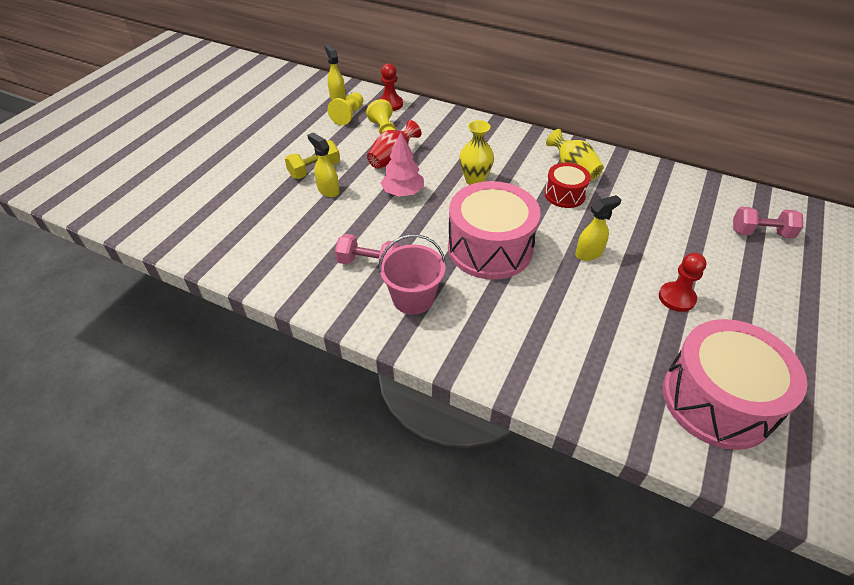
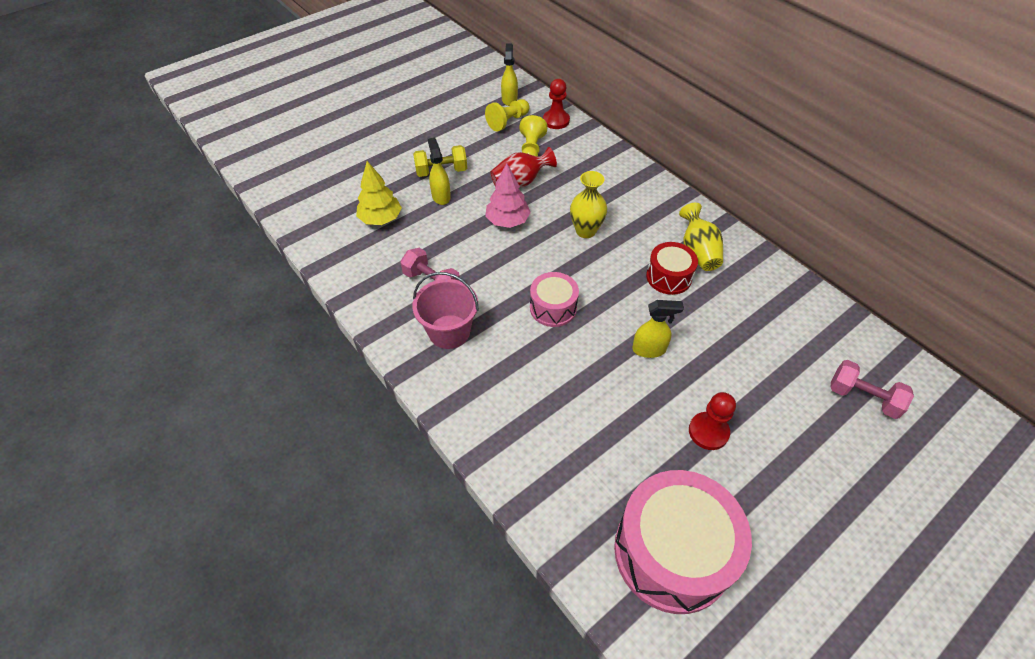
camera: 25 degrees right, 5 degrees up
pink drum [448,181,540,280] -> pink drum [530,272,579,327], size x0.53
none -> yellow tree [356,161,402,225]

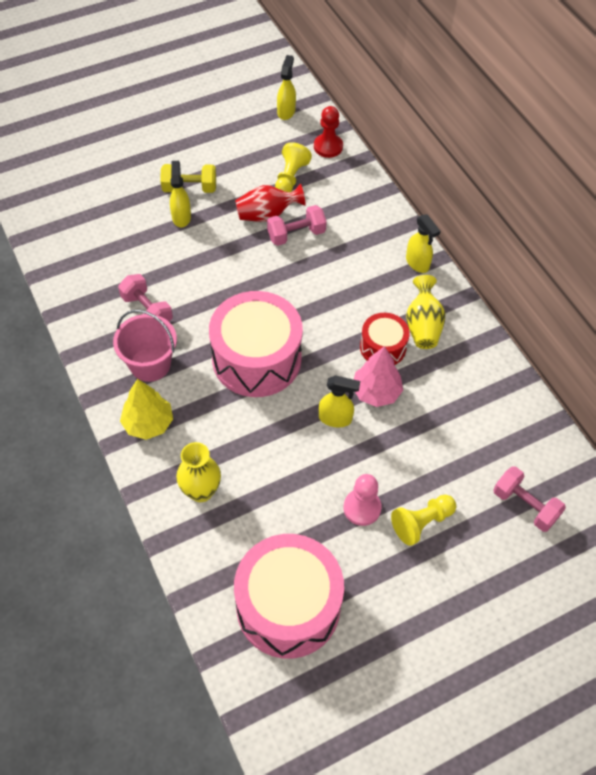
camera: 10 degrees right, 5 degrees up
yellow tree [356,161,402,225] -> yellow tree moved to [120,379,173,440]
yellow pawn [485,99,530,131] -> yellow pawn moved to [391,495,456,546]
pink tree [485,163,531,228] -> pink tree moved to [353,346,403,407]
pink drum [530,272,579,327] -> pink drum [209,291,303,397], size x1.90
yellow vase [570,171,607,238] -> yellow vase moved to [176,442,221,502]
red pawn [689,392,736,450] -> pink pawn [343,474,382,526]
none -> pink dumbbell [267,205,327,246]
none -> yellow spray bottle [406,214,441,273]

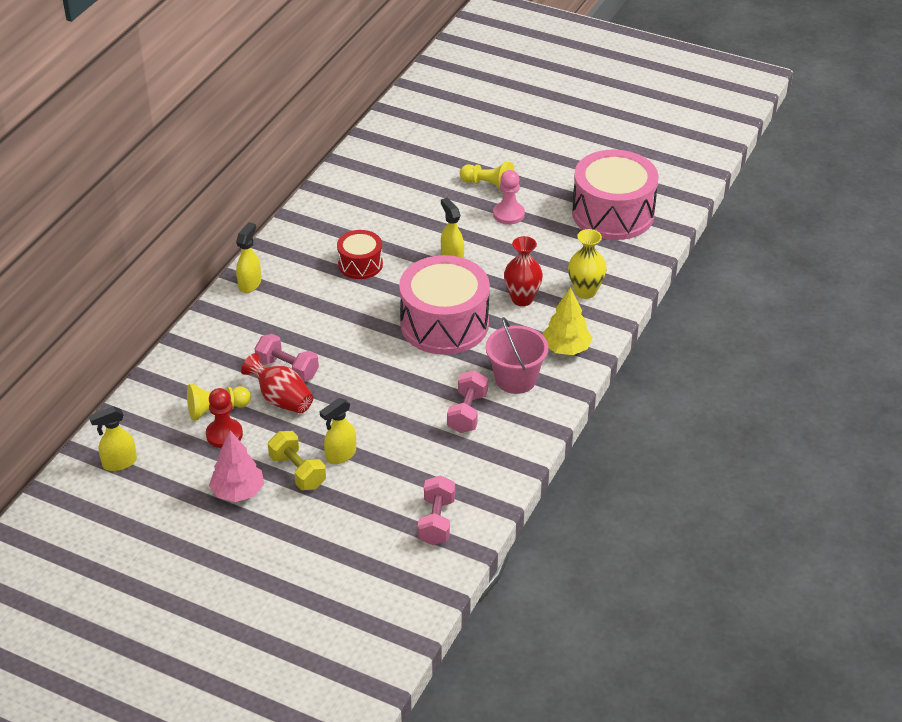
camera: 125 degrees left, 15 degrees down
red pawn [314,106,343,158] -> red pawn moved to [206,388,243,448]
pink tree [353,346,403,407] -> pink tree moved to [209,430,264,502]
yellow vase [406,275,445,349] -> none
pink dumbbell [493,466,566,532] -> pink dumbbell moved to [418,475,455,545]
none -> red vase [504,236,543,306]

